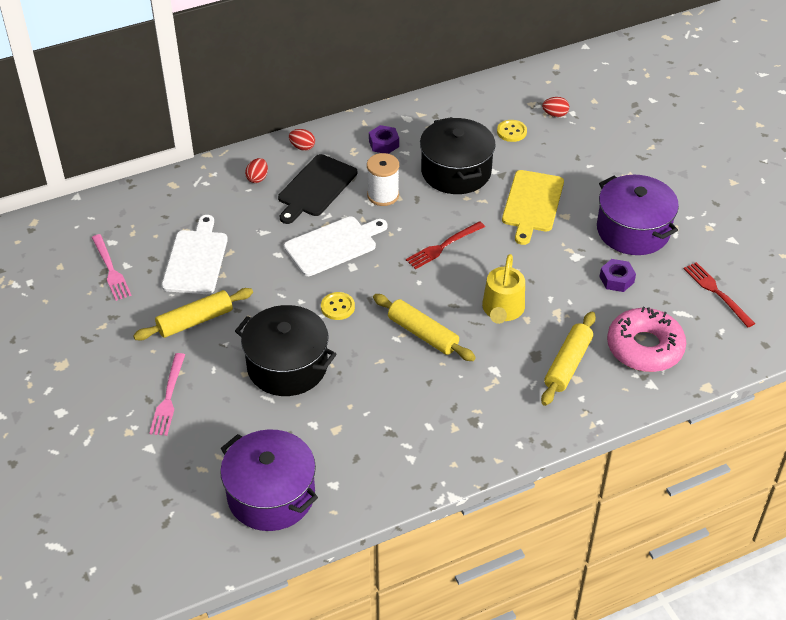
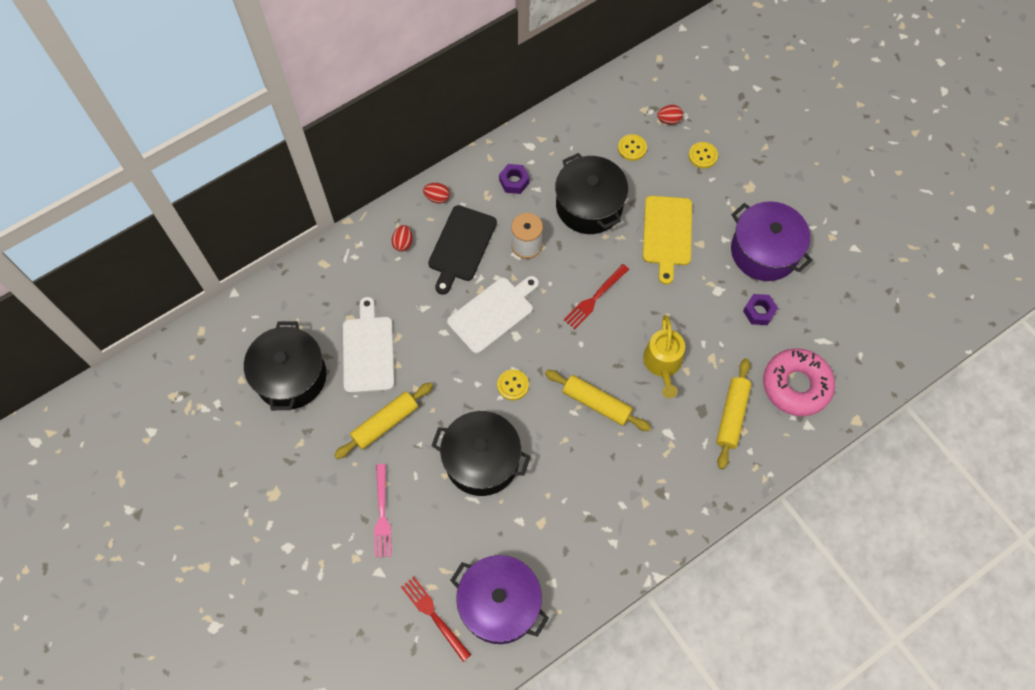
camera: 10 degrees left, 20 degrees up
pink fork [92,234,132,301] -> black pot [244,321,326,410]
red fork [684,262,755,327] -> red fork moved to [401,577,471,662]
none -> yellow button [689,142,718,168]

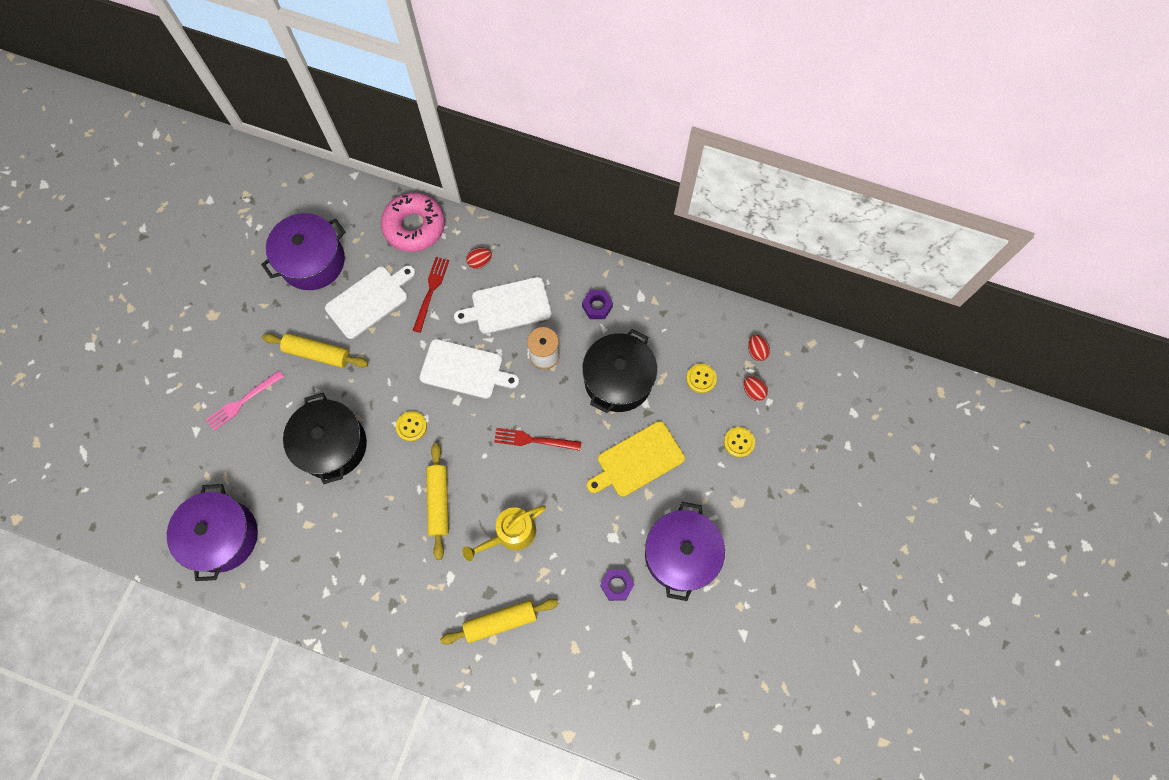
camera: 55 degrees right, 5 degrees up
black pot [244,321,326,410] -> purple pot [261,213,345,290]
red fork [401,577,471,662] -> red fork moved to [413,257,449,333]
red egg [423,183,450,203] -> red egg moved to [748,335,770,361]
black cutting board [428,205,497,295] -> white cutting board [454,277,552,334]
pink donut [763,348,835,416] -> pink donut moved to [381,192,445,252]

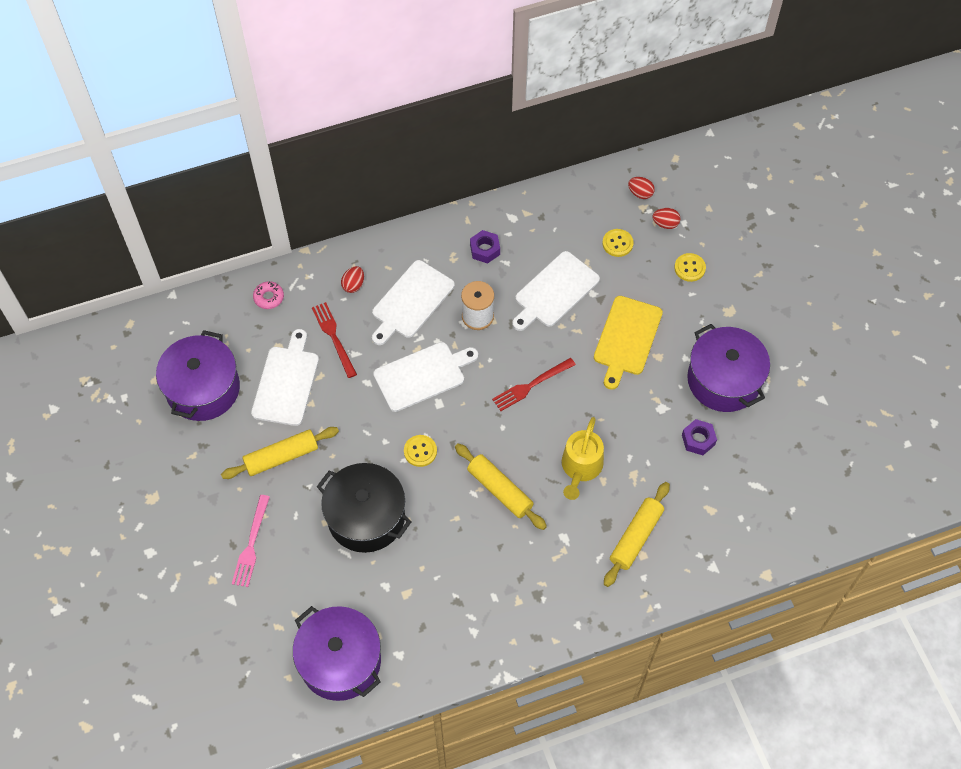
camera: 40 degrees left, 10 degrees down
pink donut [381,192,445,252] -> pink donut [253,281,284,309], size x0.44
black pot [582,329,657,413] -> white cutting board [512,251,600,331]

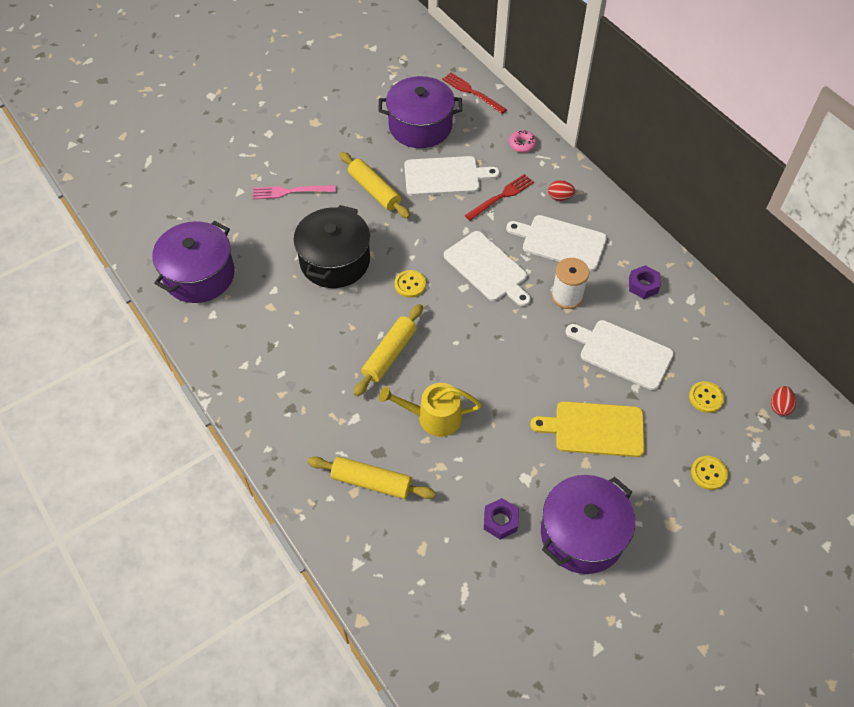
camera: 75 degrees right, 5 degrees down
red fork [492,358,576,411] -> red fork moved to [442,73,507,114]
red egg [653,208,681,229] -> none

